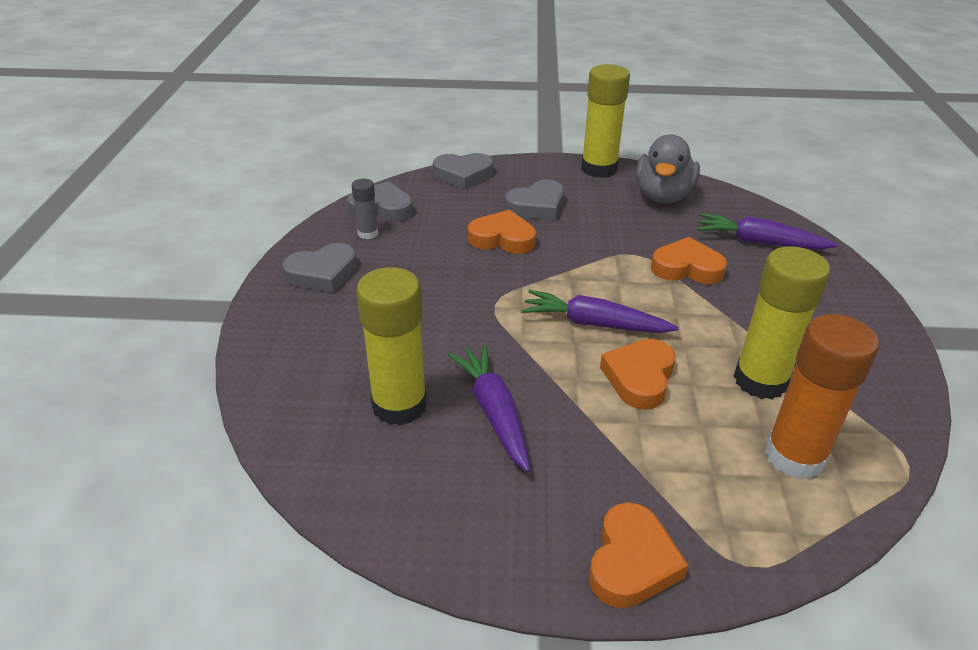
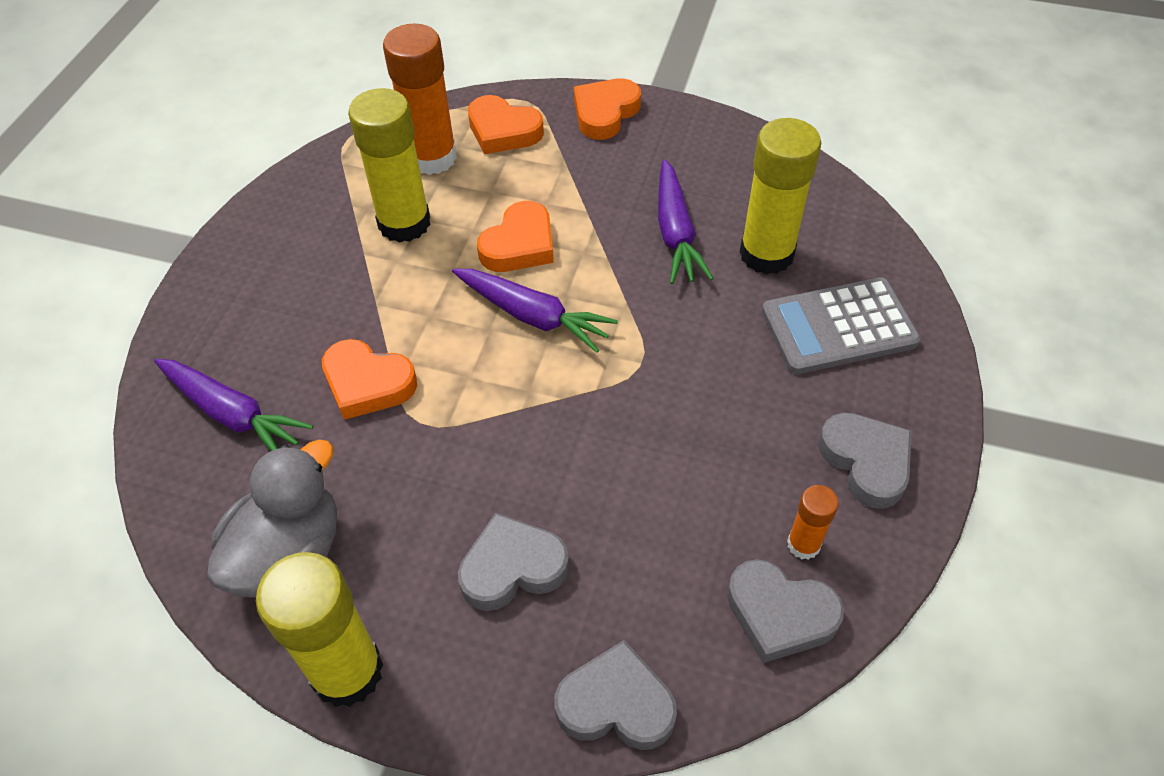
camera: 165 degrees left, 15 degrees up
grey heart [283,243,357,293] -> grey heart turned 75 degrees clockwise [818,413,912,509]
grey glue stick [351,179,378,240] -> orange glue stick [787,485,839,560]
orange heart [468,210,536,254] -> orange heart moved to [468,95,544,154]
none -> grey calculator [762,277,921,374]

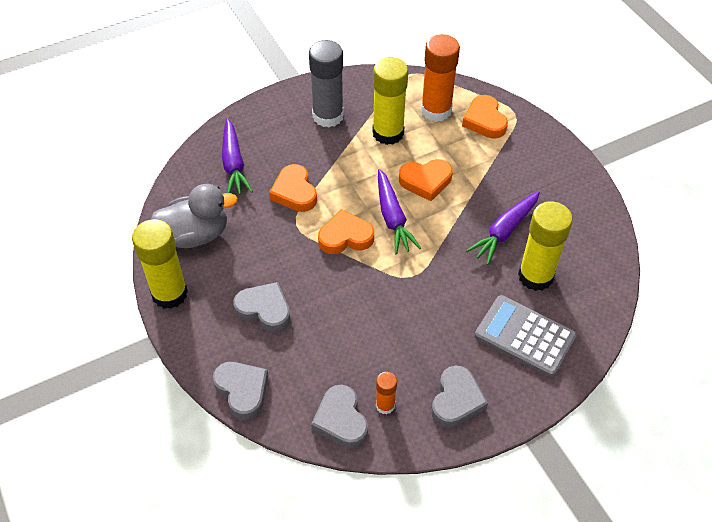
camera: 45 degrees right, 0 degrees up
orange heart [574,78,641,140] -> orange heart moved to [318,209,374,254]
none -> grey glue stick [309,40,344,127]

